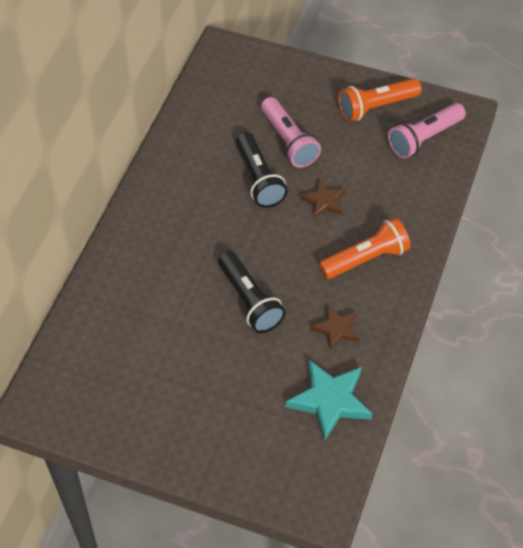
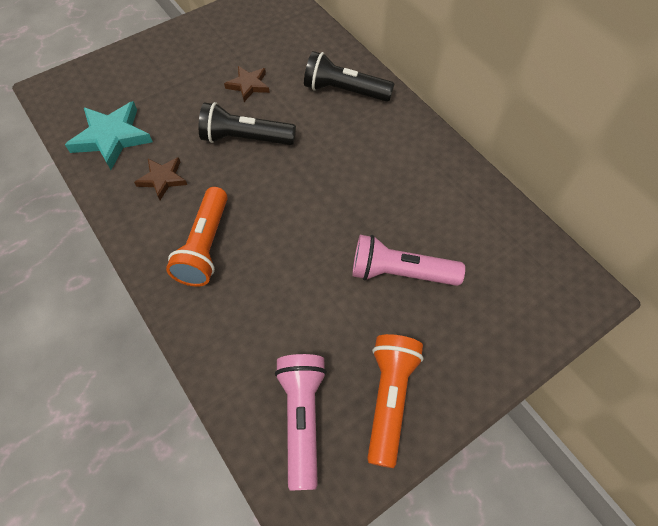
camera: 125 degrees right, 5 degrees up
black flashlight [236,132,288,208] -> black flashlight moved to [304,51,394,102]
brown star [300,179,345,219] -> brown star moved to [224,66,270,102]

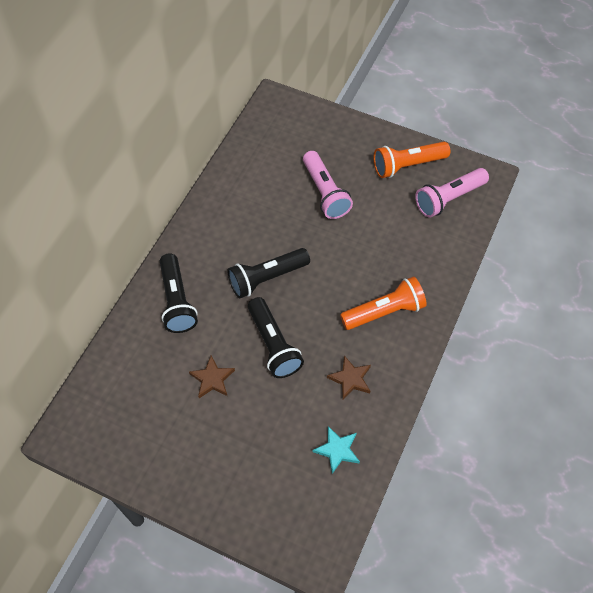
camera: 120 degrees left, 0 degrees up
turquoise star [65,101,153,170] -> turquoise star [313,426,360,474], size x0.60
none -> black flashlight [228,248,310,298]

